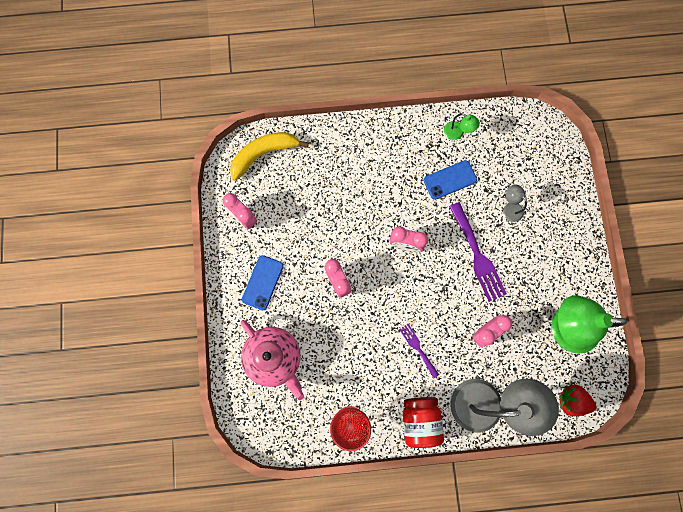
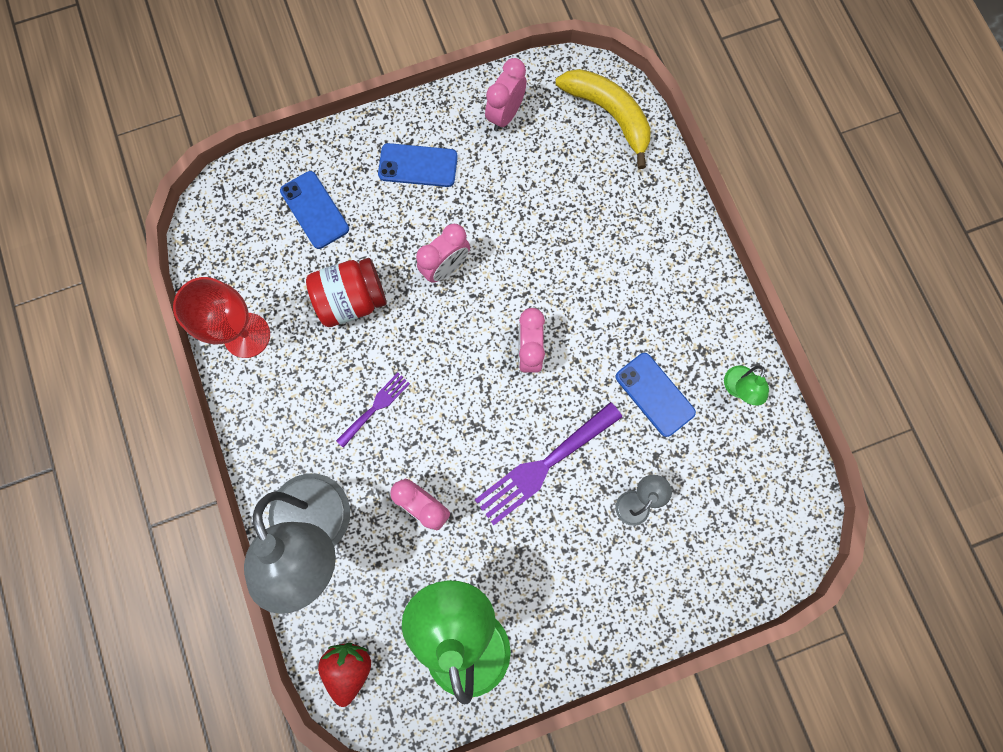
camera: 75 degrees right, 0 degrees up
pink teapot [241,320,304,400] -> blue phone [280,171,349,249]
red jar [403,397,444,448] -> red jar moved to [306,258,387,327]

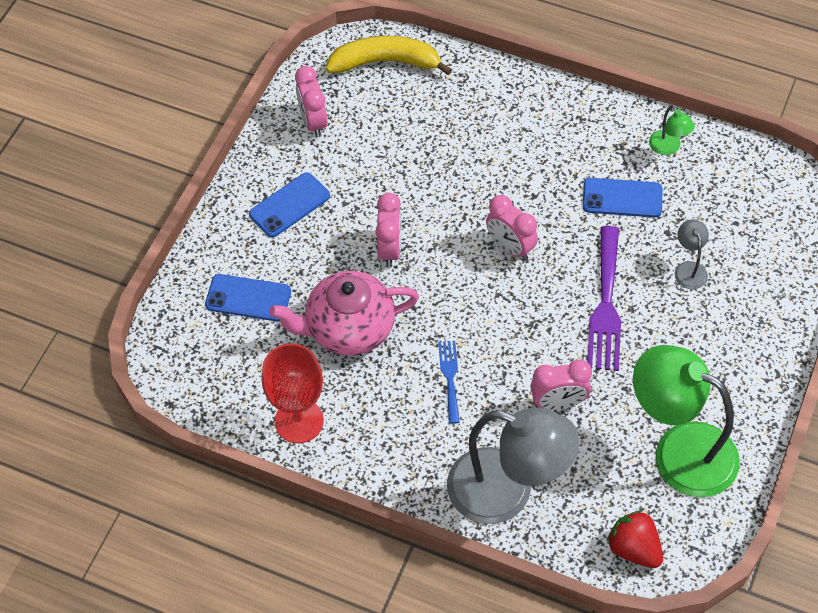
camera: 45 degrees left, 20 degrees down
red jar [306,258,387,327] -> pink teapot [269,271,419,356]
purple fork [336,373,410,448] -> blue fork [438,341,460,424]

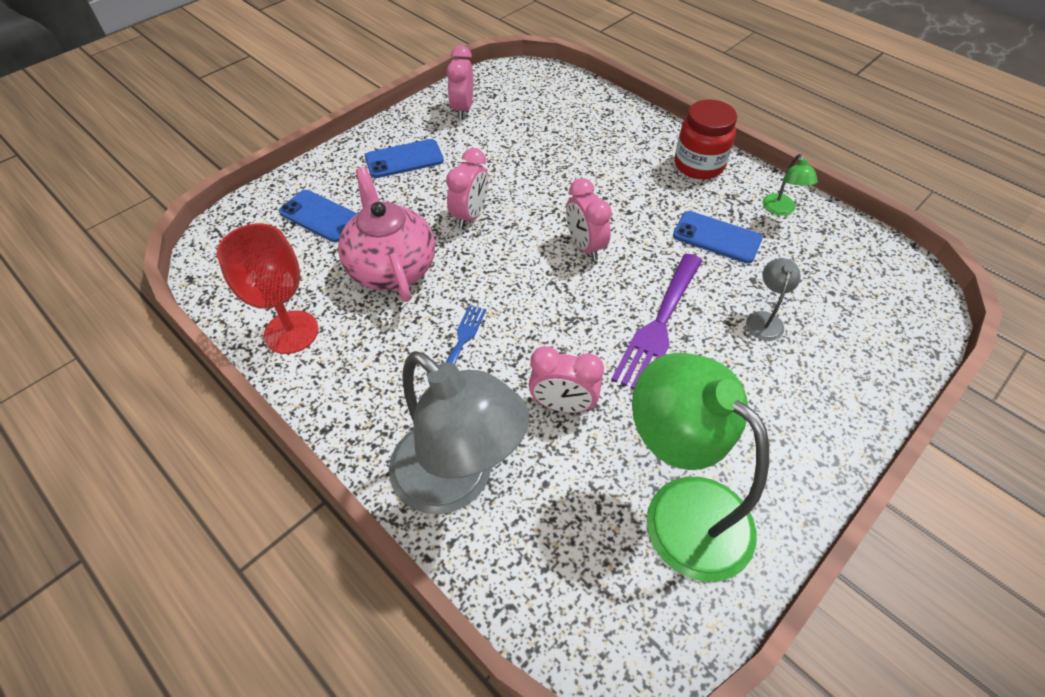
camera: 20 degrees right, 5 degrees down
pink teapot [269,271,419,356] -> pink teapot turned 60 degrees clockwise [338,167,435,302]
yellow banana [326,36,452,75] -> none
red strawberry [607,510,663,568] -> none
none -> red jar [675,100,737,179]

